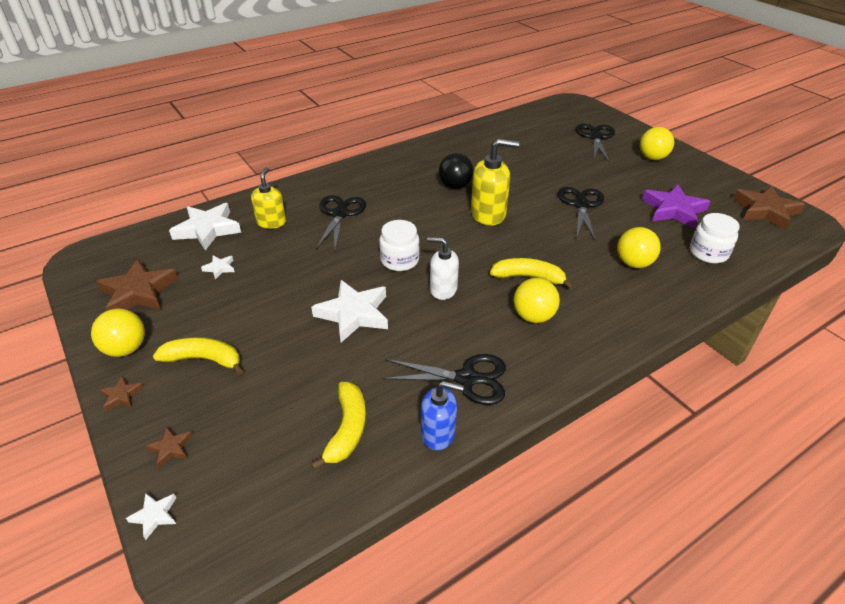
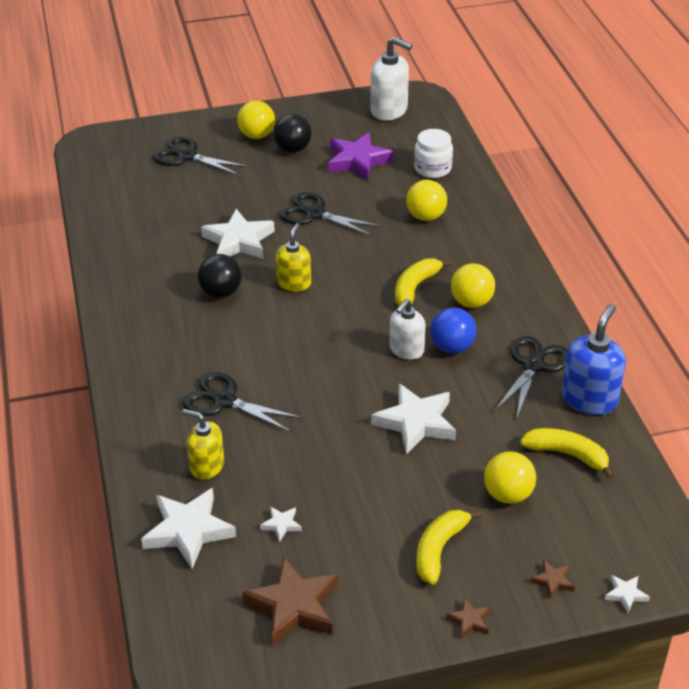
camera: 70 degrees left, 0 degrees up
yellow ball [91,309,145,357] -> yellow ball moved to [484,452,536,504]
white jar [379,220,420,271] -> none
blue soap dispenser [421,381,464,450] -> blue soap dispenser [561,304,626,415], size x1.50
yellow soap dispenser [471,139,519,226] -> yellow soap dispenser [276,223,311,292], size x0.67
brown star [733,186,805,230] -> white soap dispenser [370,37,413,121]
none -> white star [201,209,275,259]
none -> black ball [273,114,312,153]
none -> blue ball [430,307,477,354]

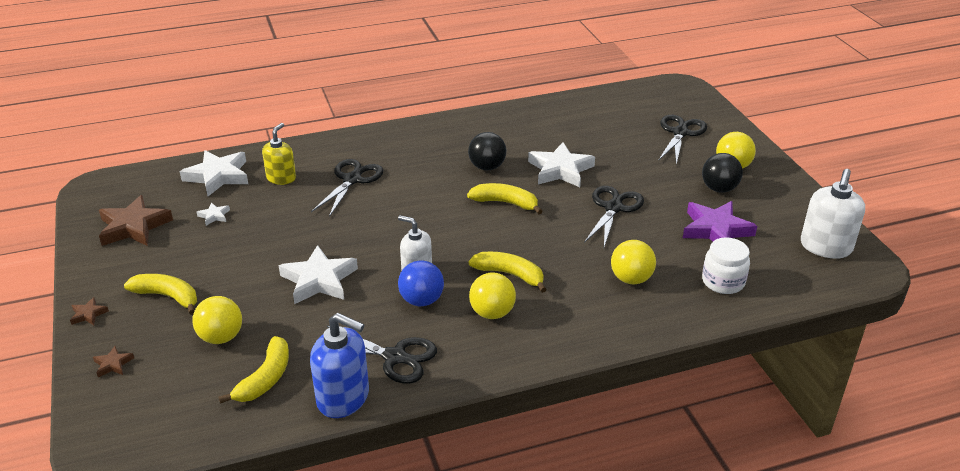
camera: 85 degrees right, 5 degrees down
yellow soap dispenser [276,223,311,292] -> yellow banana [467,183,543,214]
white star [604,575,650,613] -> none

